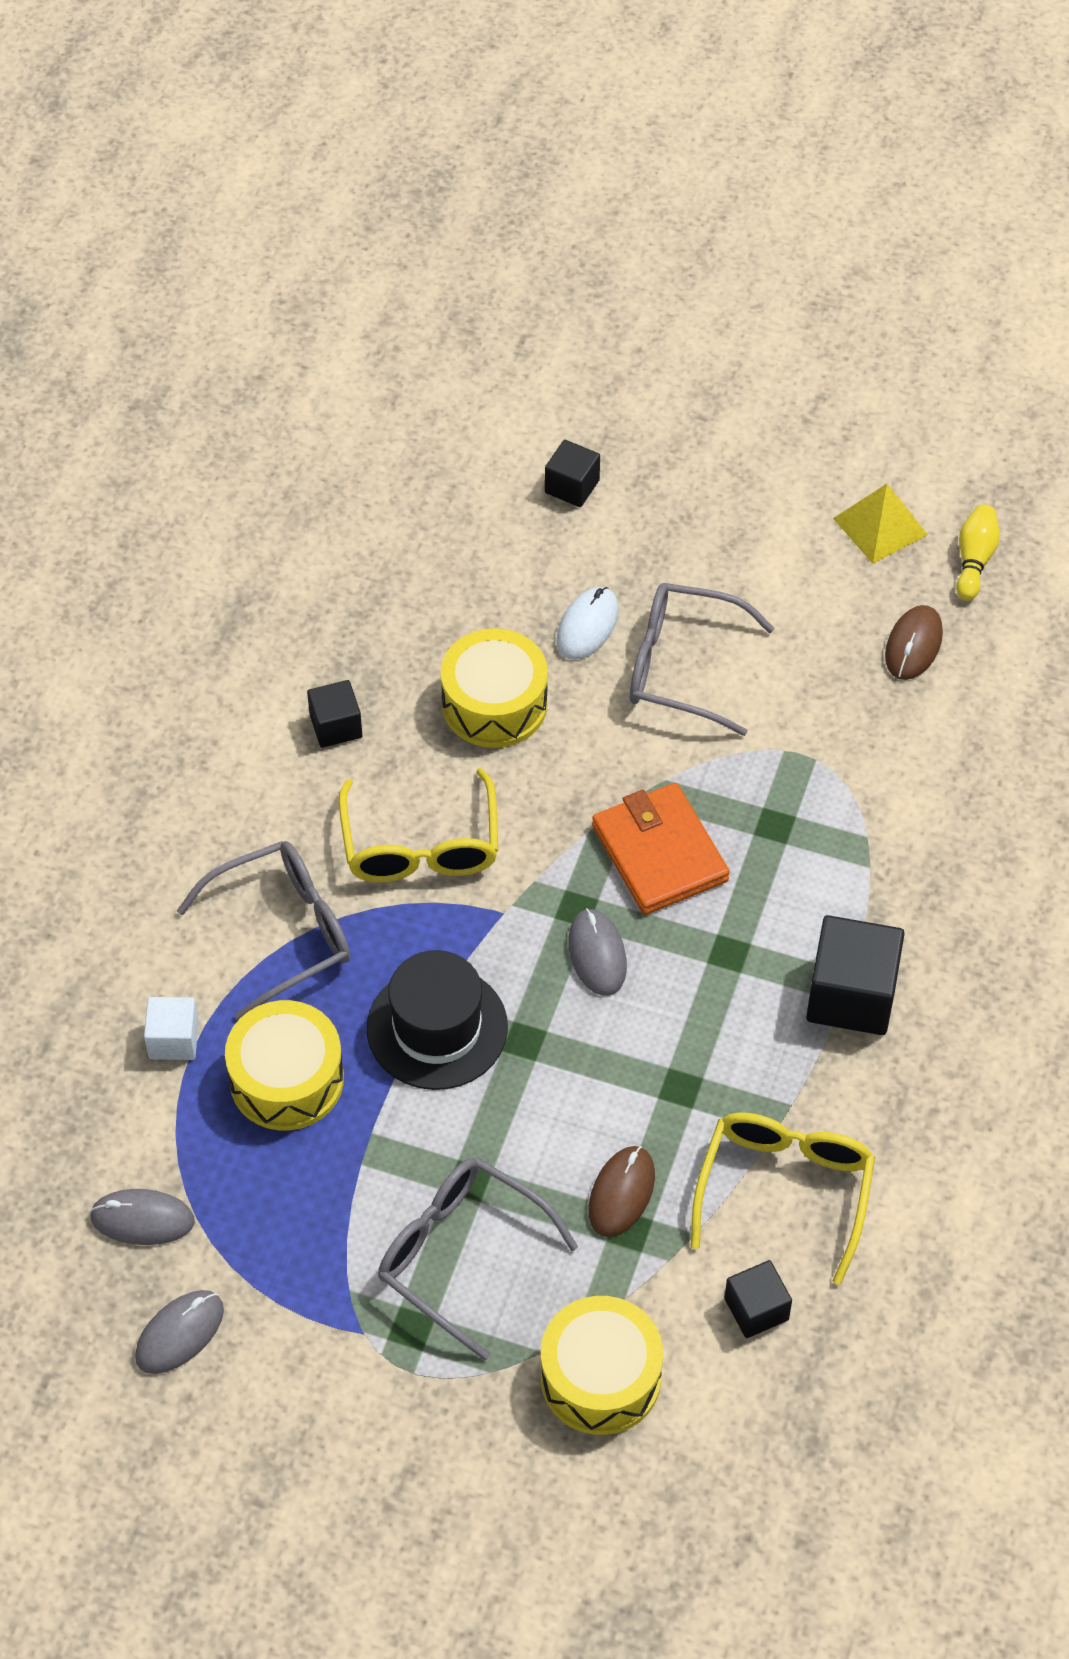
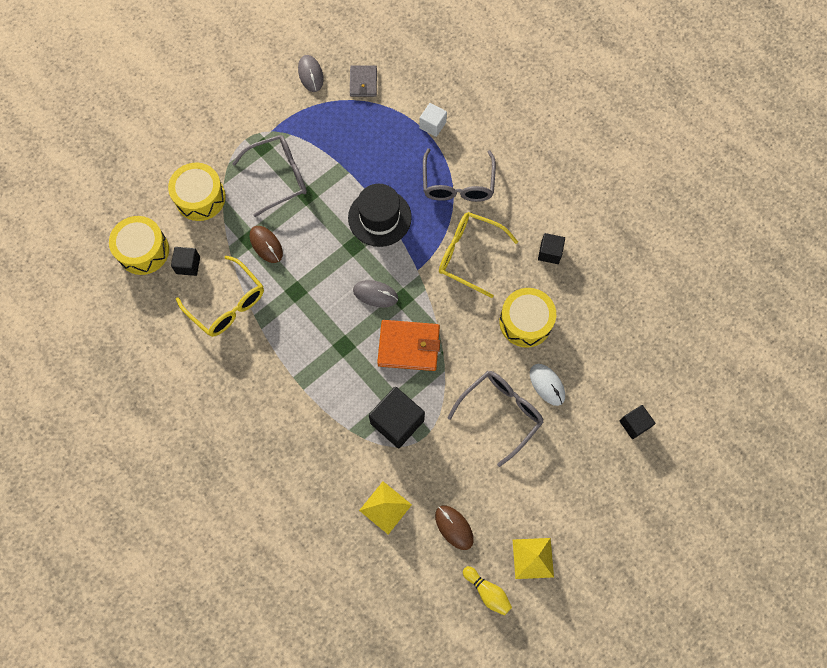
camera: 120 degrees right, 15 degrees up
grey mouse [90,1189,195,1245] -> grey wallet [350,65,377,97]
yellow drum [225,1000,344,1130] -> yellow drum moved to [109,216,169,275]
black cube [806,915,905,1035] -> black cube moved to [369,387,425,448]
none -> yellow pyramid [359,481,412,534]

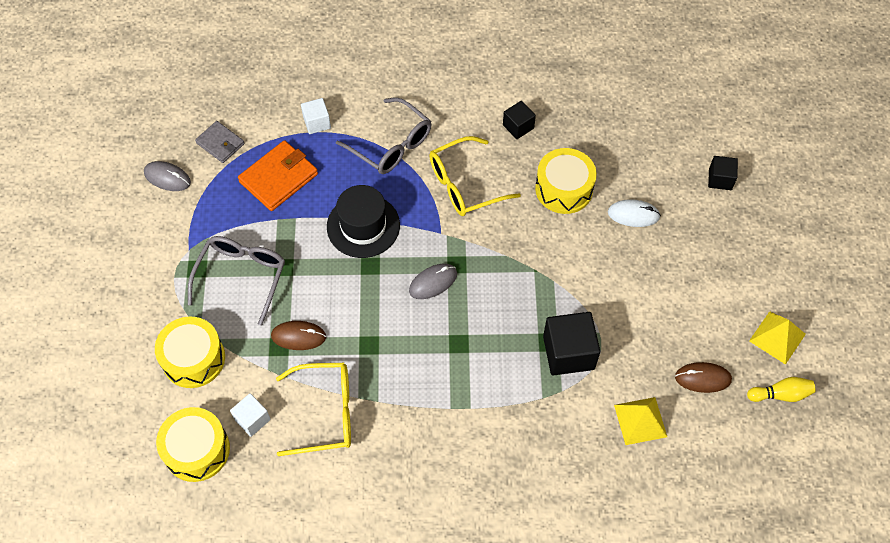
camera: 50 degrees left, 10 degrees down
black cube [171,247,200,276] -> white cube [230,393,271,437]
orange wallet [377,320,440,371] -> orange wallet moved to [238,140,318,211]
grey glasses [447,371,544,467] -> none

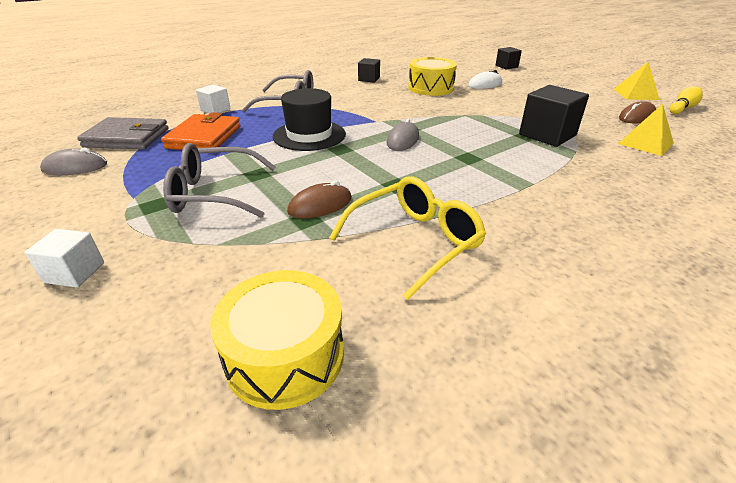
camera: 35 degrees left, 25 degrees down
yellow drum [155,317,225,388] -> none
grey glasses [188,236,285,326] -> grey glasses turned 75 degrees counterclockwise [163,143,276,218]
grey wallet [195,121,244,163] -> grey wallet [77,117,168,149], size x1.59
white cube [230,393,271,437] -> white cube moved to [25,229,104,288]
yellow glasses [429,136,521,216] -> none

